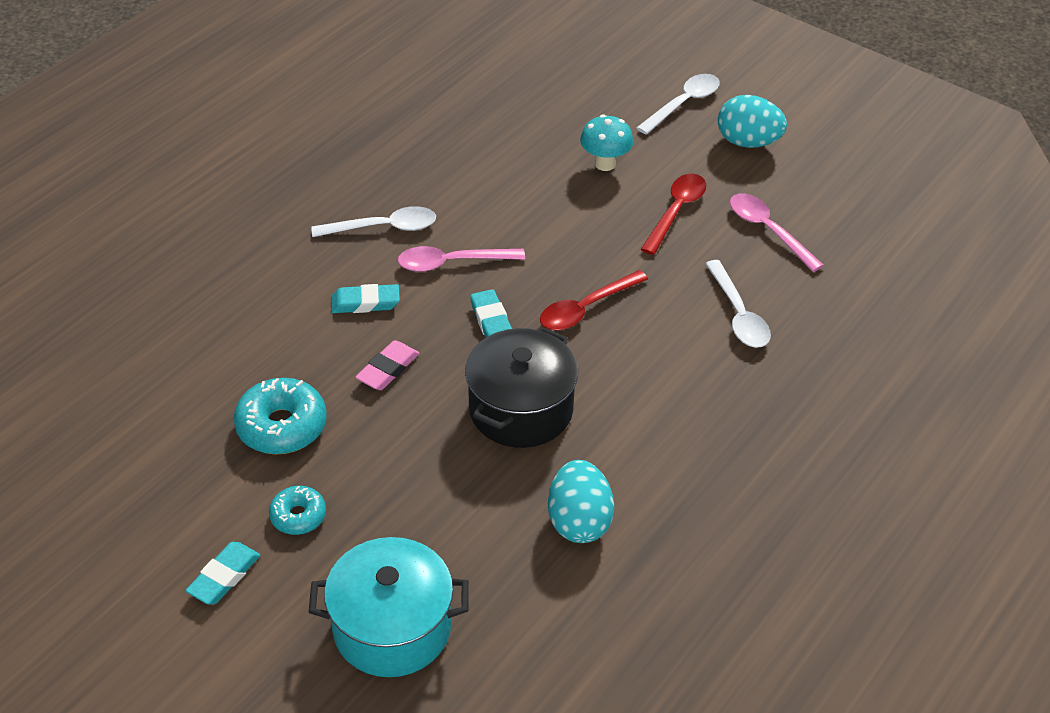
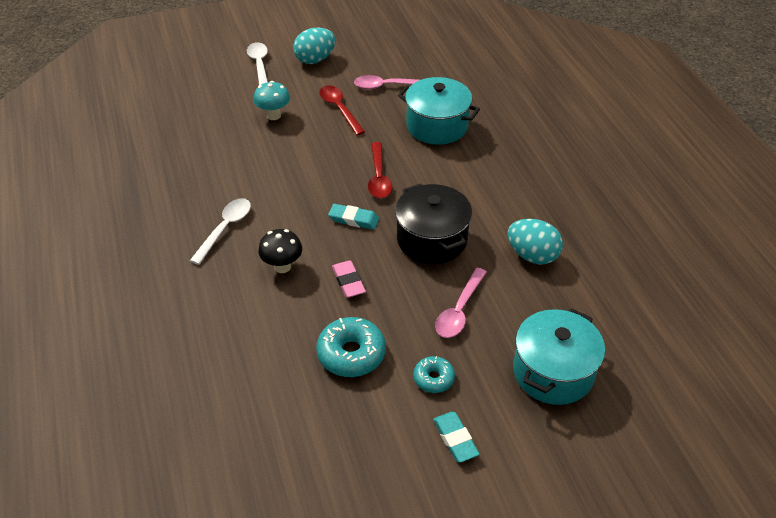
camera: 55 degrees left, 0 degrees up
turquoise eraser [331,284,400,313] -> black mushroom [258,229,302,273]
pink spoon [398,246,525,272] -> pink spoon moved to [435,268,487,338]
white spoon [705,260,771,347] -> turquoise pot [398,77,480,145]

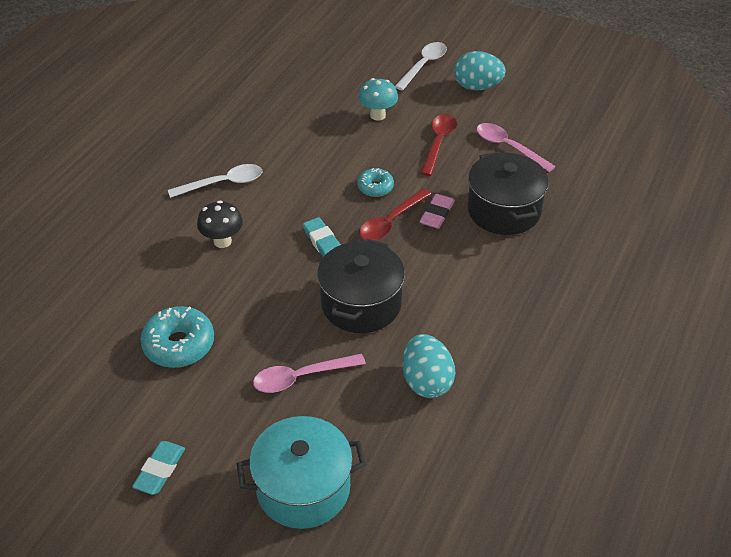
camera: 45 degrees right, 0 degrees up
pink eraser [332,260,366,298] -> pink eraser moved to [420,194,455,229]
turquoise pot [398,77,480,145] -> black pot [467,152,549,235]
turquoise donut [413,356,455,393] -> turquoise donut moved to [357,168,394,197]

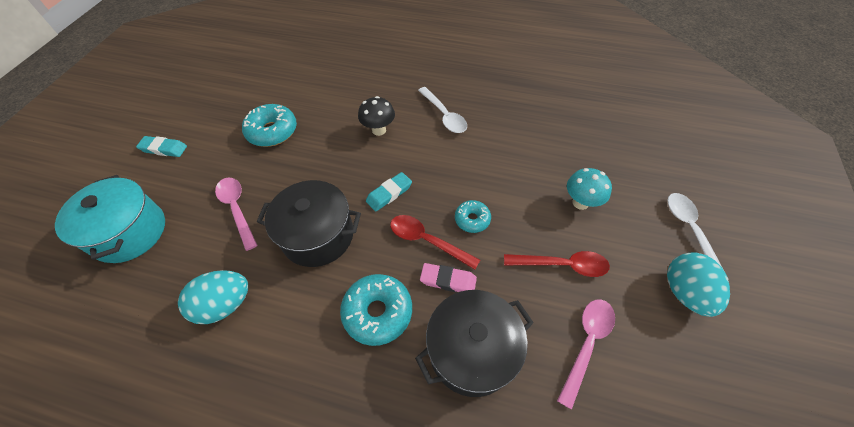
camera: 80 degrees right, 10 degrees up
white spoon [395,42,447,91] -> white spoon turned 120 degrees counterclockwise [668,193,729,280]
none -> turquoise donut [340,274,412,346]

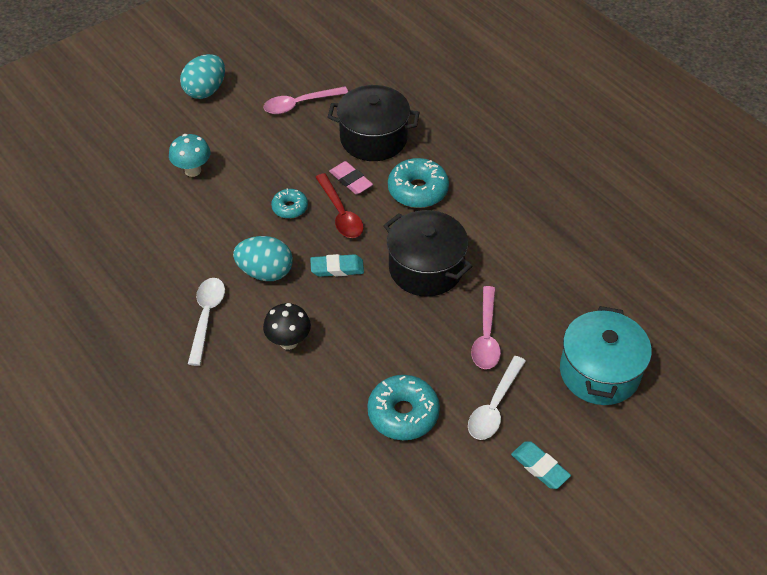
camera: 145 degrees left, 5 degrees down
turquoise egg [178,270,248,324] -> turquoise egg moved to [233,236,293,281]
red spoon [504,251,610,277] -> none
white spoon [668,193,729,280] -> white spoon moved to [468,356,526,440]

